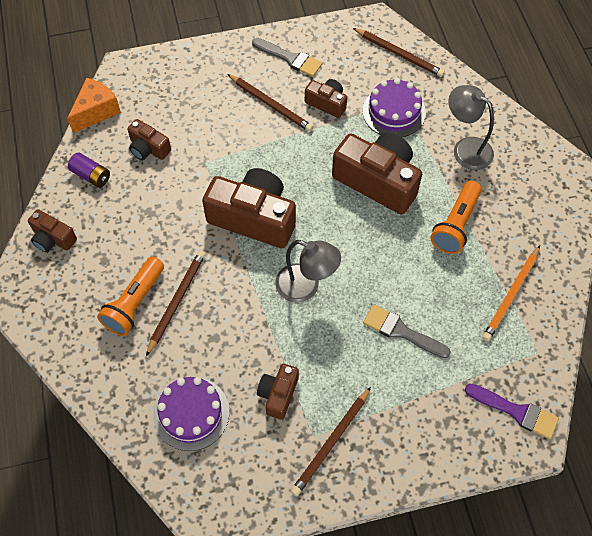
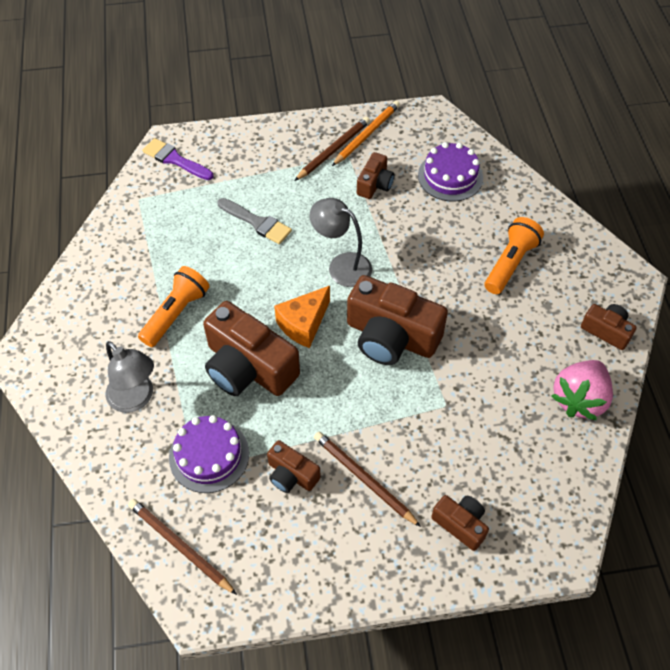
camera: 175 degrees left, 5 degrees down
orange cheese [67,78,121,133] -> orange cheese moved to [274,286,330,348]
purple battery [68,153,110,188] -> pink strawberry [551,360,613,420]
brown camera [127,119,171,160] -> brown camera moved to [431,495,489,551]
brown pencil [146,250,206,356] -> none
grey brush [252,38,322,77] -> none
orange pencil [482,246,540,342] -> orange pencil moved to [332,101,400,166]

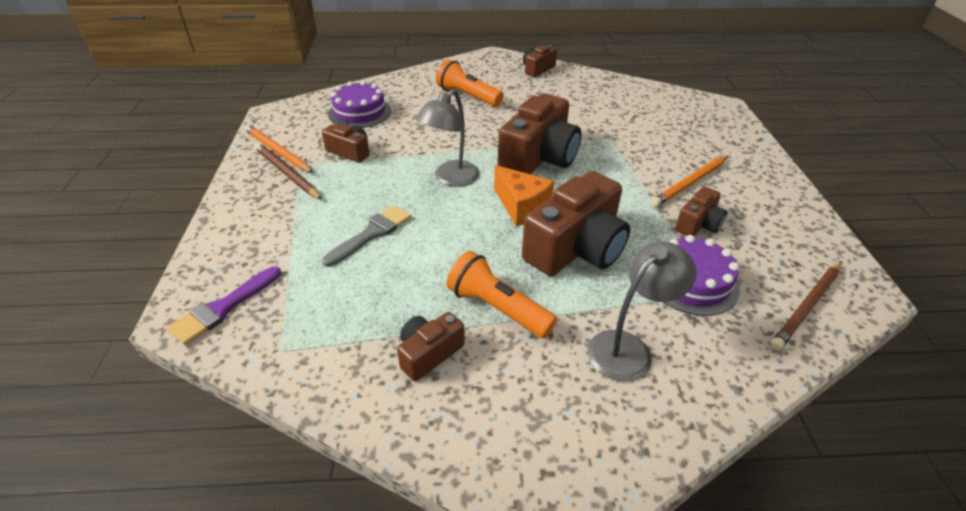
camera: 85 degrees left, 15 degrees down
brown pencil [314,432,421,527] -> orange pencil [651,156,728,207]
brown camera [431,495,489,551] -> brown camera moved to [397,312,465,381]
pink strawberry [551,360,613,420] -> none

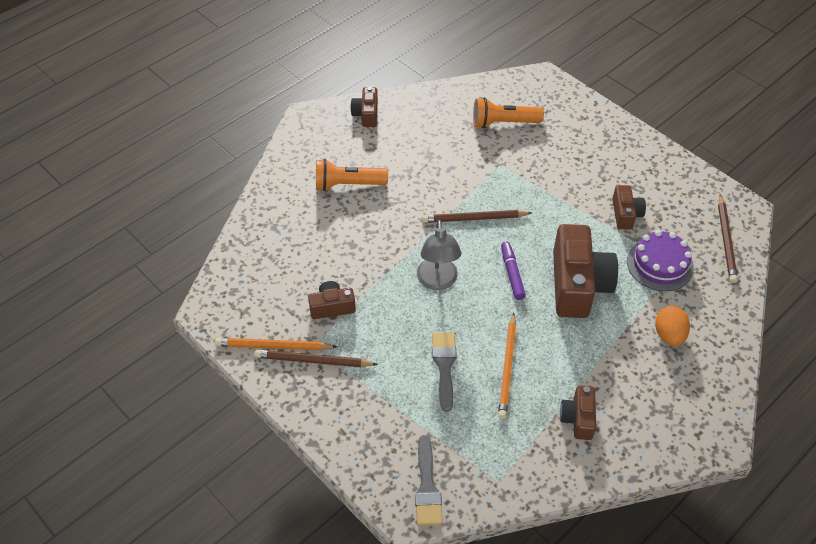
camera: 40 degrees left, 10 degrees up
purple brush [167,266,281,345] -> grey brush [415,435,443,526]
purple cake [328,80,391,128] -> none
orange flashlight [447,251,557,338] -> orange flashlight moved to [473,97,544,128]
orange cheese [494,165,554,226] -> purple marker [501,242,526,300]
brown camera [498,93,581,174] -> brown pencil [422,210,532,223]
grey lamp [588,241,697,381] -> orange egg [655,306,690,346]
orange pencil [651,156,728,207] -> orange pencil moved to [498,313,516,419]

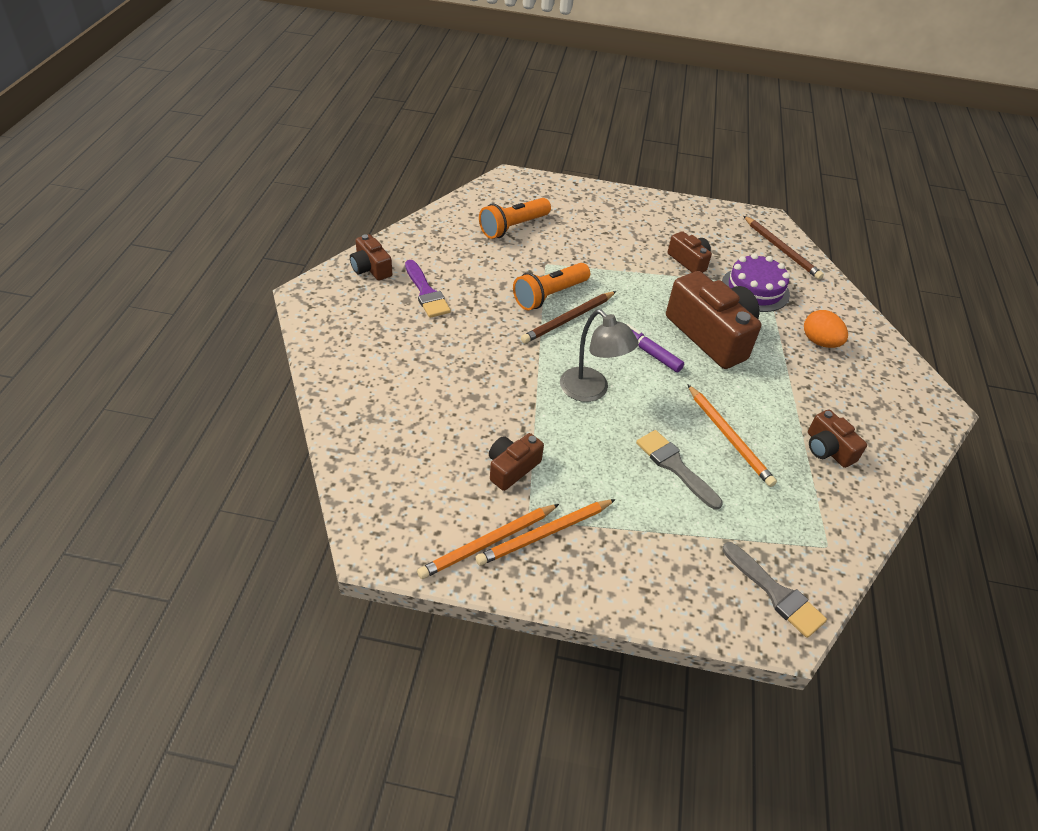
camera: 40 degrees left, 5 degrees down
brown pencil [254,349,378,367] -> orange pencil [475,499,616,566]
orange flashlight [316,159,388,191] -> orange flashlight moved to [513,263,590,310]
none -> purple brush [405,260,451,318]

